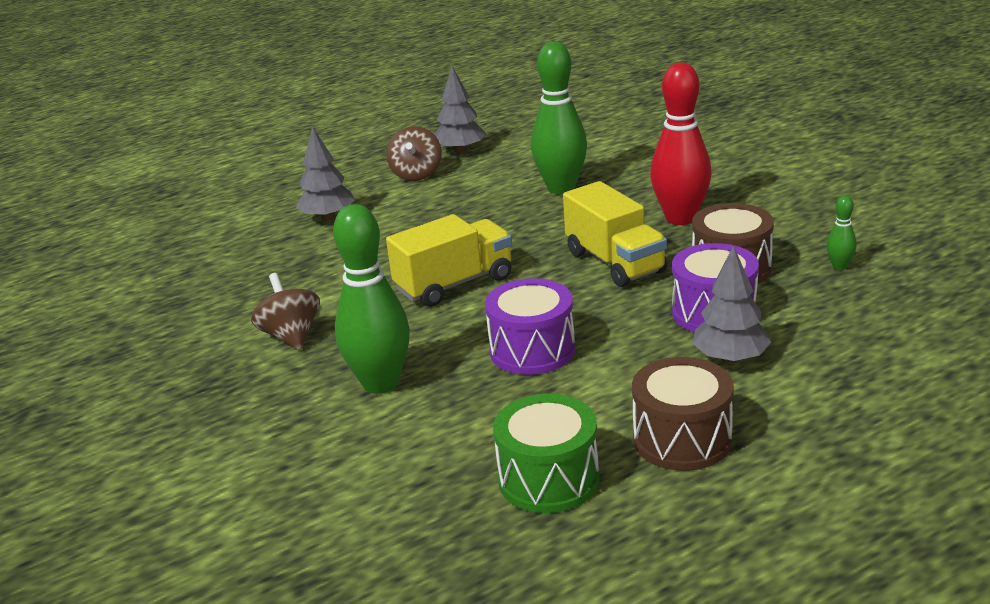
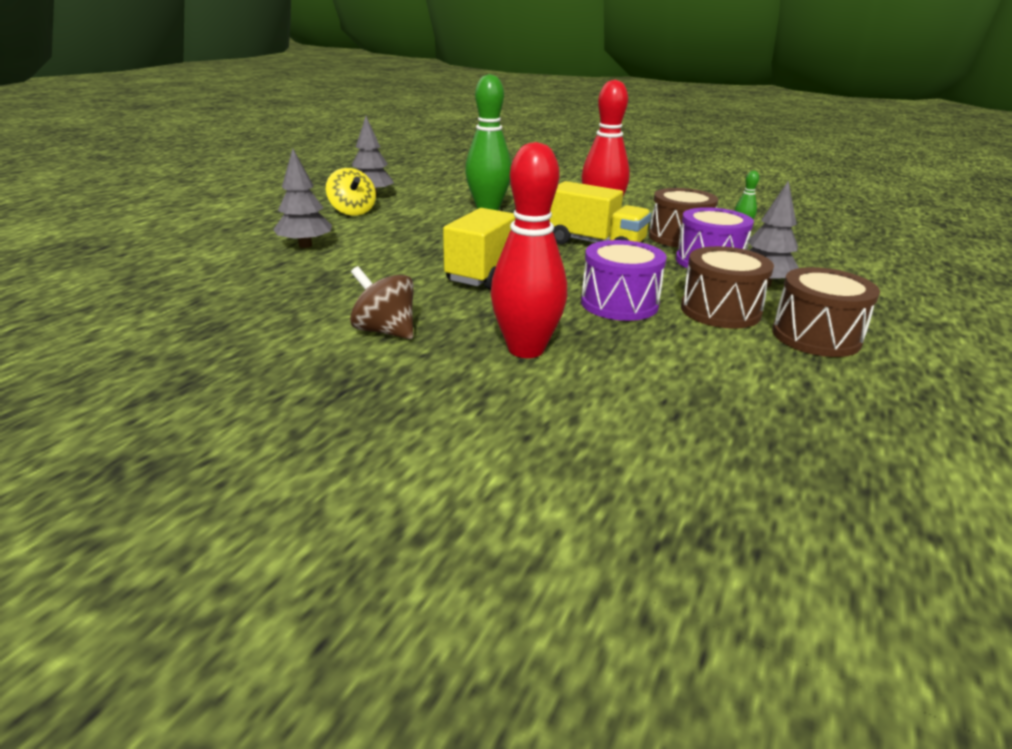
camera: 35 degrees left, 0 degrees up
green bowling pin [333,204,410,394] -> red bowling pin [491,142,567,358]
brown spinning top [386,126,442,181] -> yellow spinning top [326,168,376,216]
green drum [493,394,599,513] -> none
none -> brown drum [681,246,774,329]

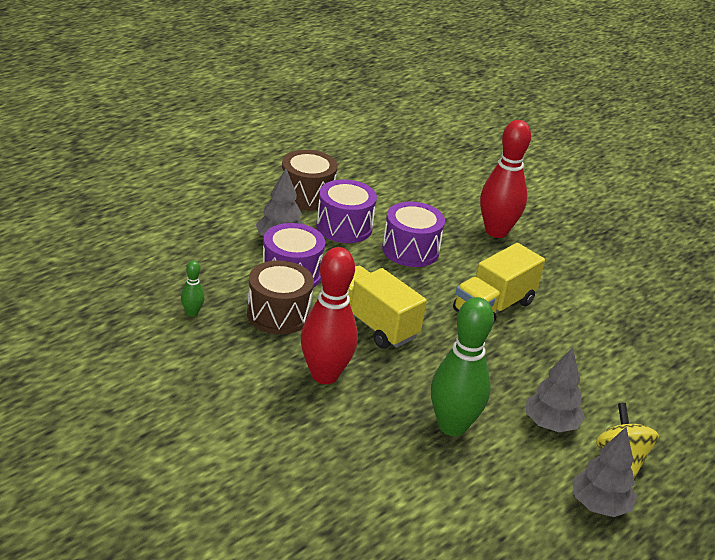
camera: 165 degrees left, 5 degrees up
grey tree [273,149,332,248] -> grey tree moved to [526,348,585,432]
brown spinning top [350,266,414,339] -> none
brown drum [681,246,774,329] -> purple drum [316,179,377,243]

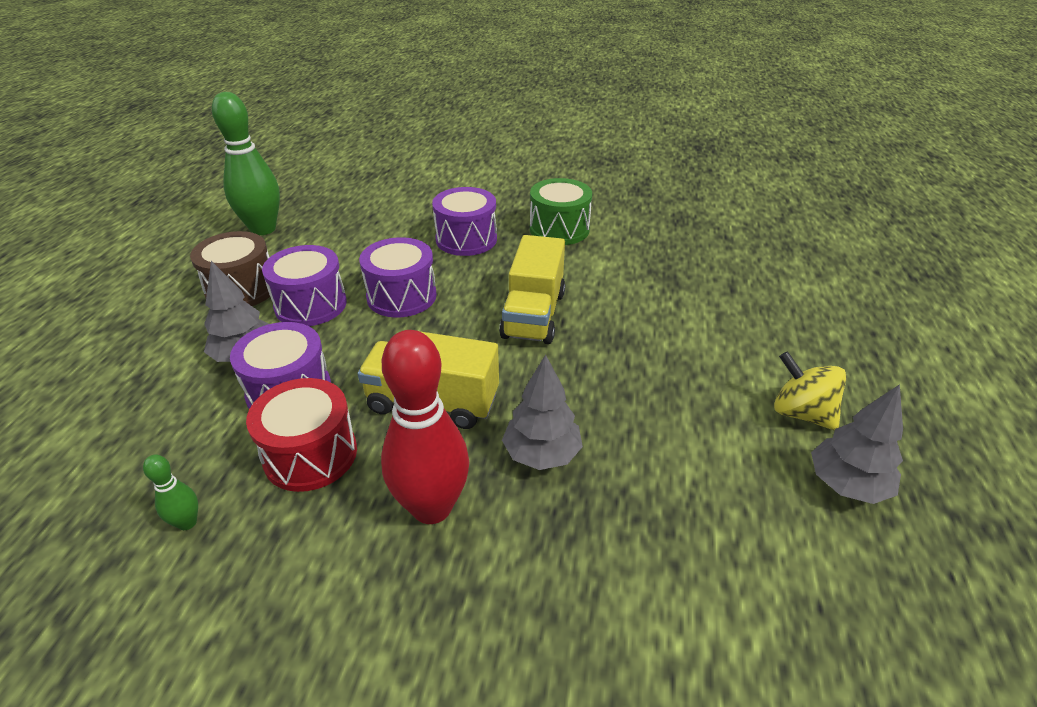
camera: 30 degrees left, 5 degrees up
brown drum [247,260,314,334] -> red drum [246,378,357,492]
green bowling pin [431,297,494,436] -> green bowling pin moved to [212,92,280,235]
red bowling pin [480,120,531,238] -> purple drum [432,187,497,256]
grey tree [526,348,585,432] -> grey tree moved to [502,354,583,470]
none -> green drum [530,178,592,245]

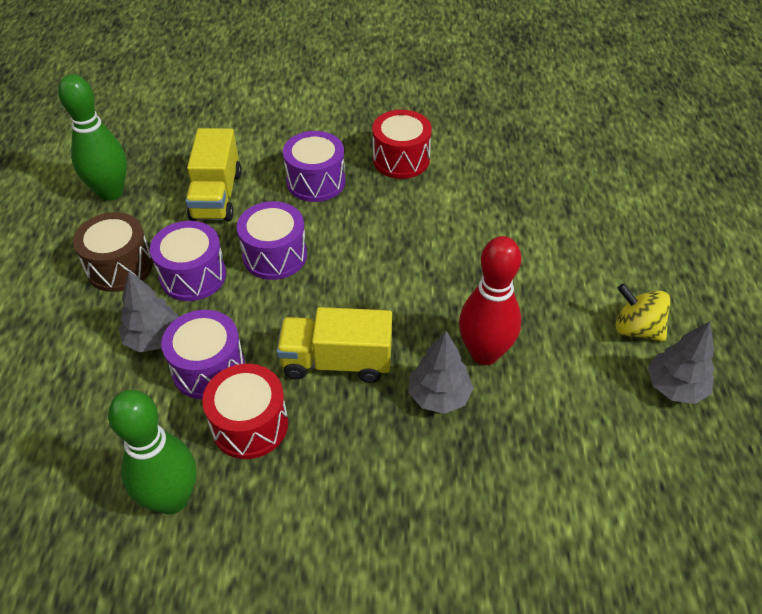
camera: 10 degrees left, 10 degrees up
green bowling pin [143,454,198,530] -> green bowling pin [108,390,196,514], size x2.29
red bowling pin [381,330,469,524] -> red bowling pin moved to [459,236,521,365]
yellow truck [499,235,565,344] -> yellow truck moved to [185,128,242,221]
green drum [530,178,592,245] -> red drum [372,110,432,179]

